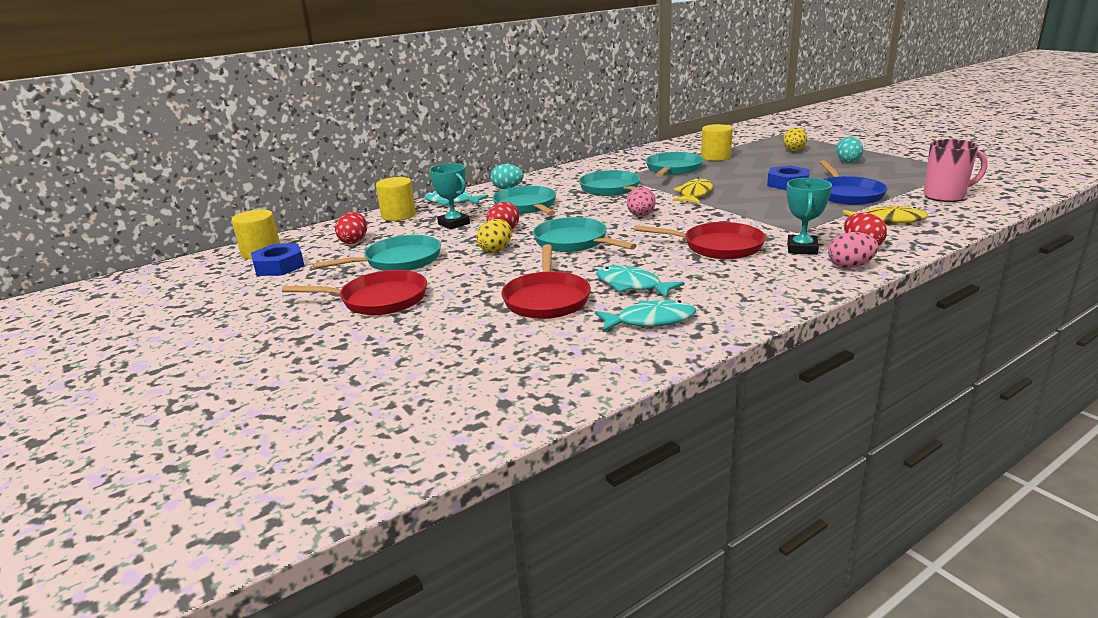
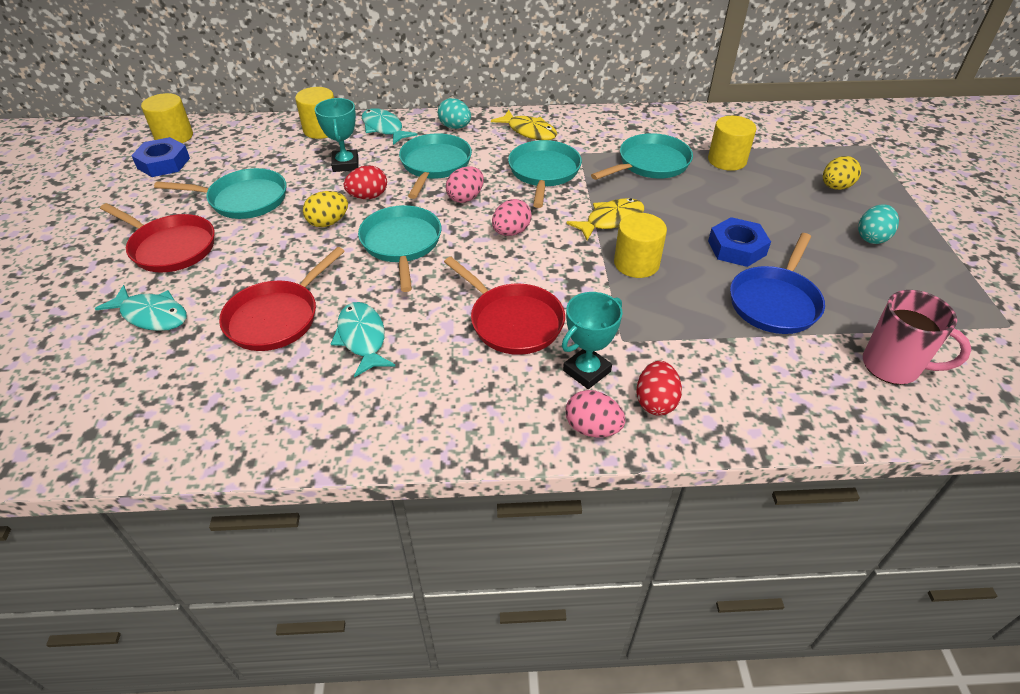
camera: 30 degrees right, 20 degrees up
red egg [335,212,367,244] -> none
turquoise fish [595,300,696,332] -> turquoise fish moved to [95,285,187,331]
yellow fish [843,206,928,223] -> yellow fish moved to [491,110,557,140]
none -> pink egg [446,166,484,203]
none -> yellow cylinder [614,213,667,278]

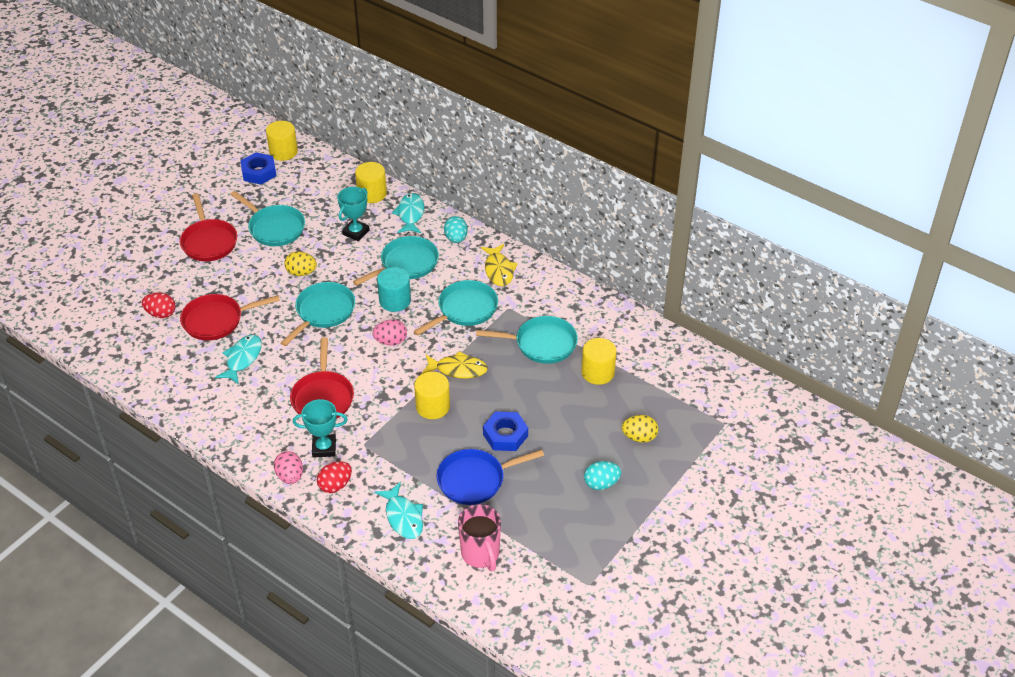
camera: 40 degrees right, 0 degrees up
turquoise fish [95,285,187,331] -> turquoise fish moved to [375,482,423,539]
red egg [344,165,387,199] -> red egg moved to [142,293,176,318]
pink egg [446,166,484,203] -> turquoise cylinder [377,267,411,312]

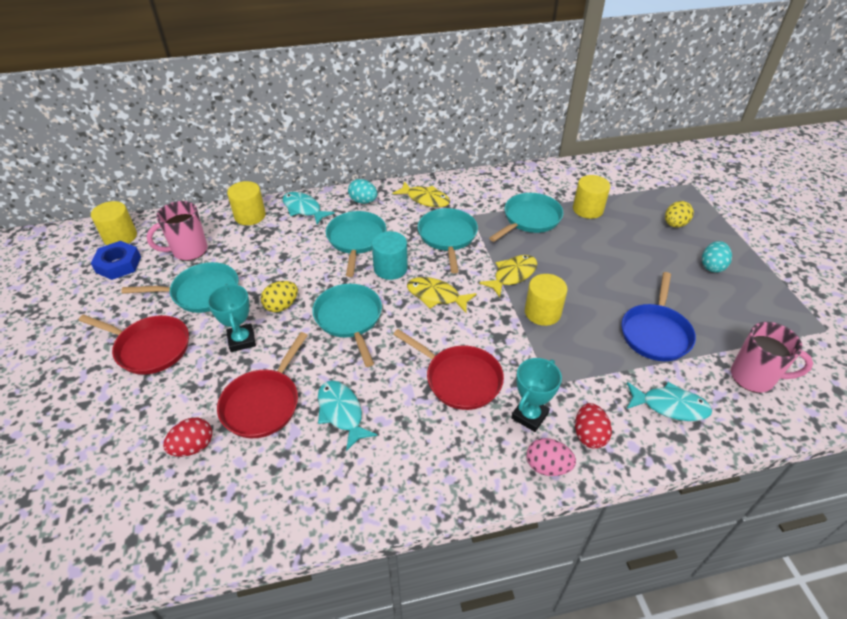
camera: 50 degrees left, 0 degrees up
turquoise trophy [337,187,370,241] -> turquoise trophy moved to [207,284,256,352]
pink egg [372,320,407,345] -> yellow fish [407,277,477,313]
blue nut [483,411,528,451] -> none
none -> pink mug [147,201,208,261]

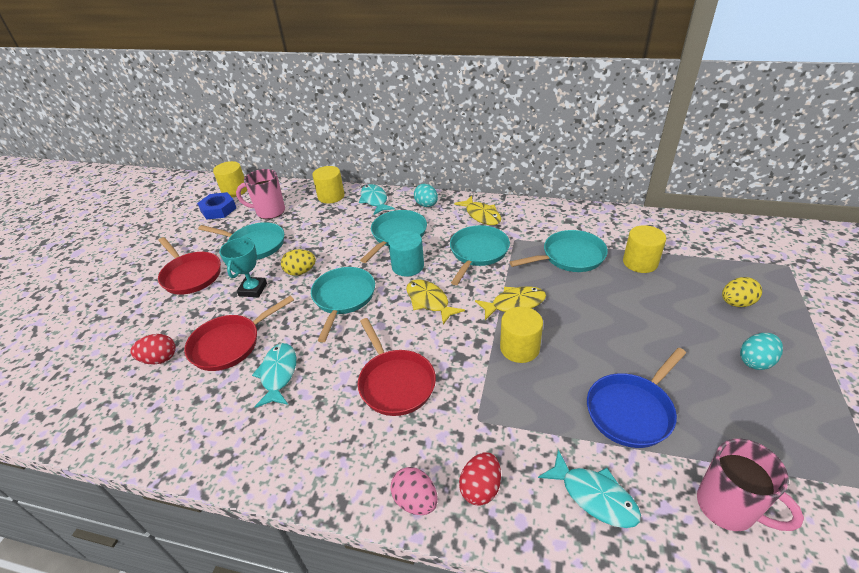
camera: 30 degrees right, 5 degrees down
turquoise trophy [511,358,562,432] -> none

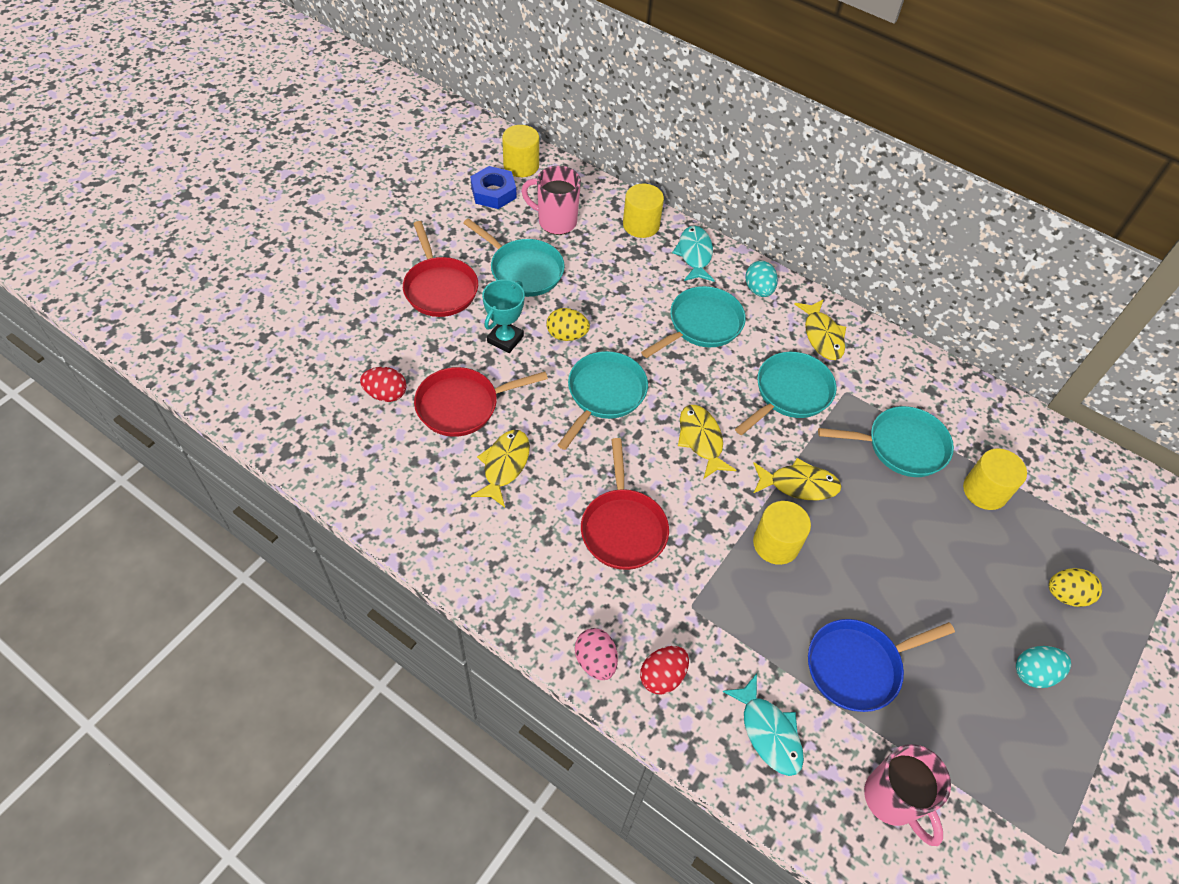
camera: 15 degrees right, 15 degrees up
turquoise fish [252,343,296,408] -> yellow fish [471,430,530,507]
turquoise cylinder [388,230,424,276] -> none

